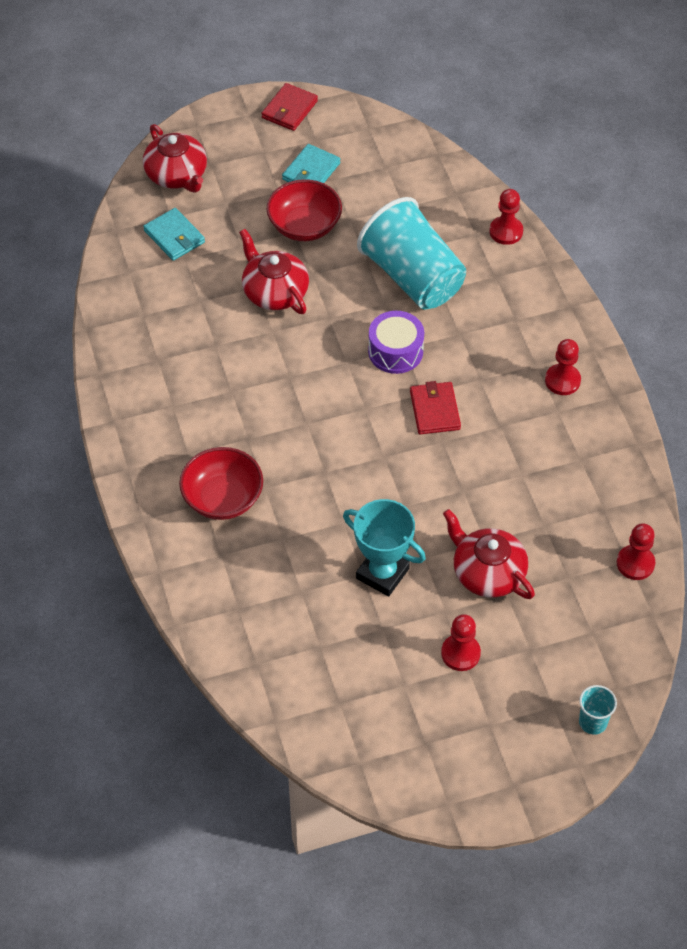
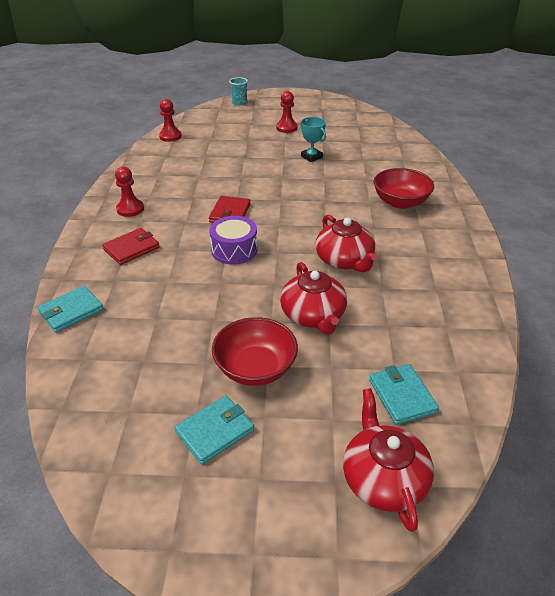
camera: 160 degrees left, 15 degrees down
red wallet [261,83,318,131] -> red wallet moved to [102,228,160,265]
turquoise trophy [343,499,426,596] -> turquoise trophy [300,117,326,162], size x0.66
turquoise cup [357,197,466,309] -> none
red teapot [443,509,535,599] -> red teapot moved to [315,215,378,272]
red pawn [489,189,523,245] -> turquoise wallet [37,286,104,333]

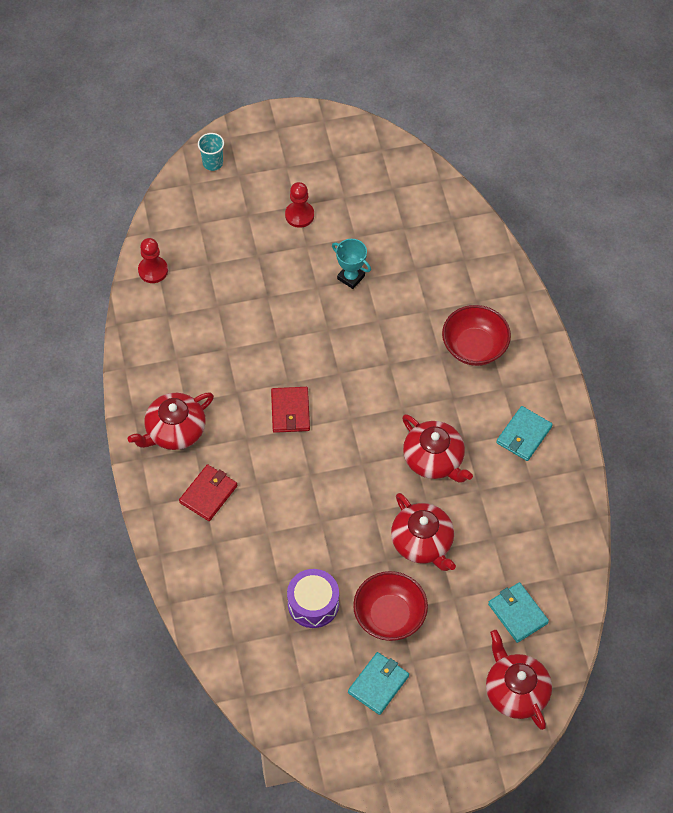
camera: 15 degrees left, 20 degrees up
turquoise wallet [37,286,104,333] -> turquoise wallet moved to [496,406,553,461]
red pawn [115,167,144,217] -> red teapot [128,392,214,450]
purple drum [209,216,258,265] -> purple drum moved to [287,569,339,628]

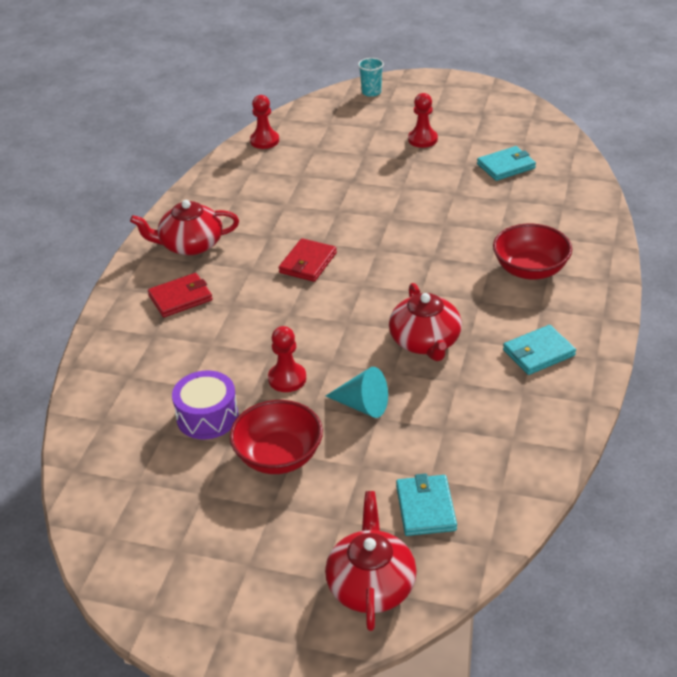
camera: 30 degrees right, 20 degrees down
turquoise trophy [332,239,371,289] -> none
turquoise wallet [348,652,409,715] -> turquoise wallet moved to [477,146,536,181]
red teapot [391,493,456,571] -> turquoise cone [326,367,388,418]
none -> red pawn [268,326,306,392]

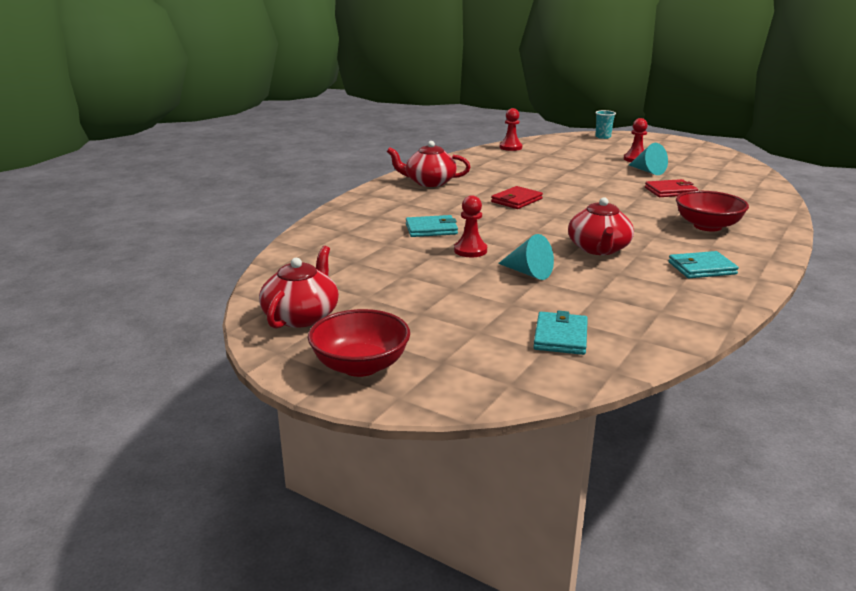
camera: 15 degrees right, 15 degrees down
red wallet [148,273,213,317] -> red wallet moved to [645,179,698,197]
purple drum [172,371,238,439] -> none
red bowl [230,400,323,474] -> red bowl moved to [308,309,410,377]
red teapot [325,491,417,631] -> red teapot moved to [259,246,339,329]
turquoise wallet [477,146,536,181] -> turquoise wallet moved to [406,215,458,237]
none -> turquoise cone [629,143,668,175]

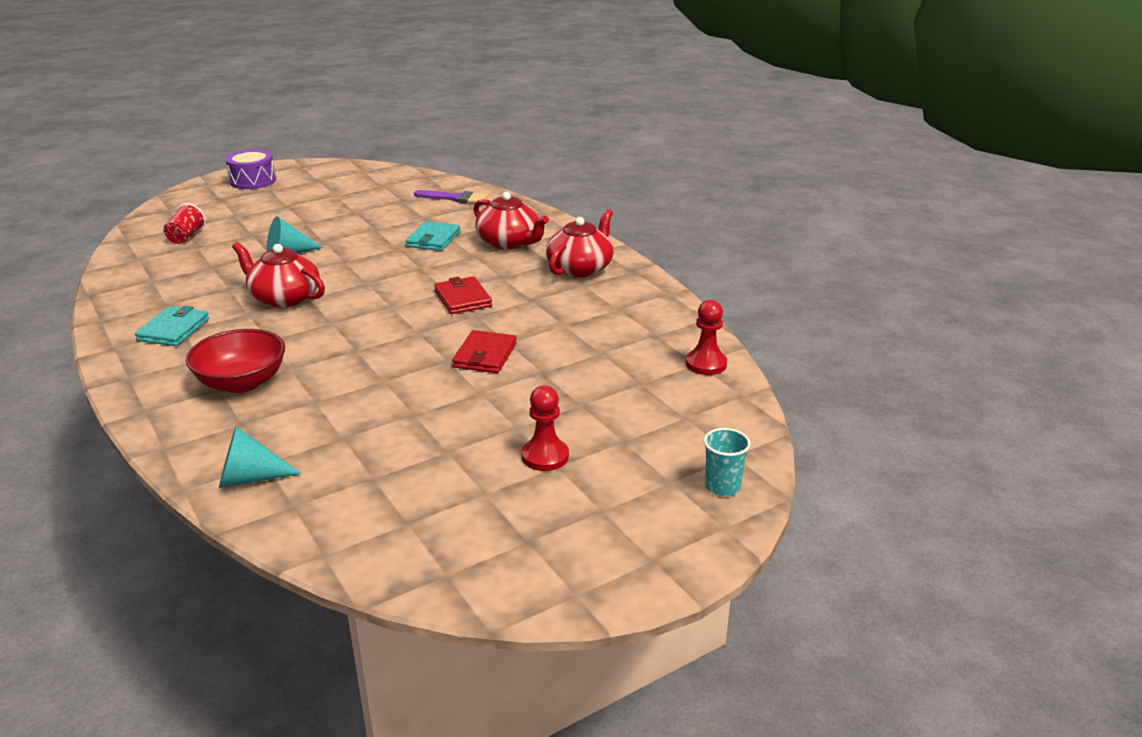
camera: 115 degrees right, 5 degrees up
red teapot [259,246,339,329] -> red teapot moved to [473,192,549,249]
red bowl [308,309,410,377] -> purple drum [225,149,276,189]
red pawn [454,195,487,257] -> none
turquoise wallet [533,311,588,355] -> red cup [163,203,205,244]
turquoise cone [629,143,668,175] -> turquoise cone moved to [219,426,302,488]
red wallet [645,179,698,197] -> red wallet moved to [452,330,517,373]
none -> purple brush [414,190,488,203]

